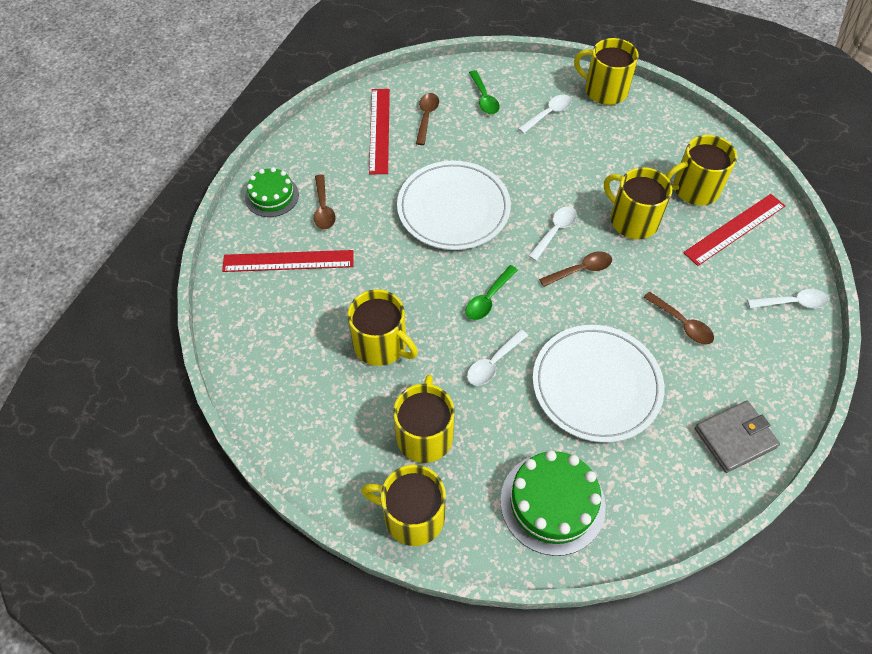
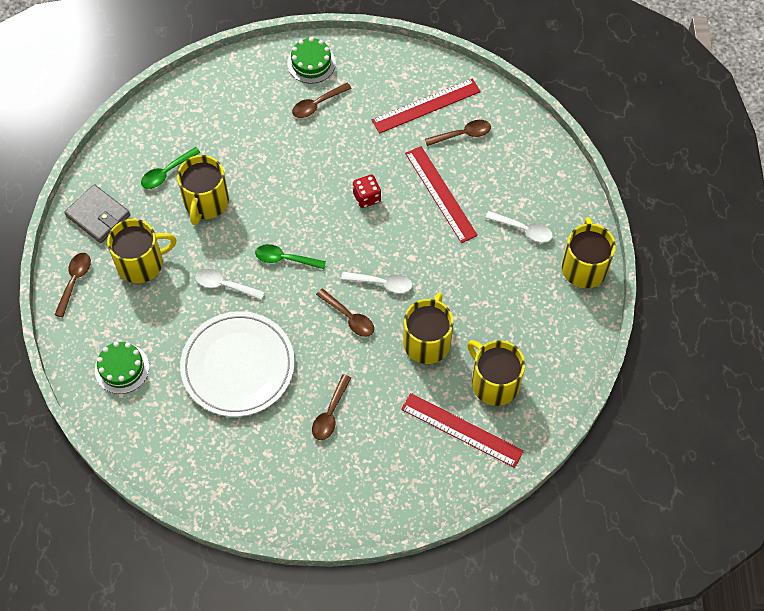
camera: 65 degrees right, 5 degrees up
red ruler [222,250,354,272] -> red ruler moved to [405,146,478,243]
yellow mug [361,465,446,546] -> brown spoon [54,253,91,317]
white plate [397,161,511,250] -> red dice [353,175,381,208]
green spoon [469,70,500,114] -> green spoon moved to [141,147,201,189]
green cake [500,450,606,556] -> green cake [95,342,149,394], size x0.64
grey wallet [695,401,780,473] -> grey wallet moved to [64,184,130,243]
white spoon [747,289,829,308] -> none

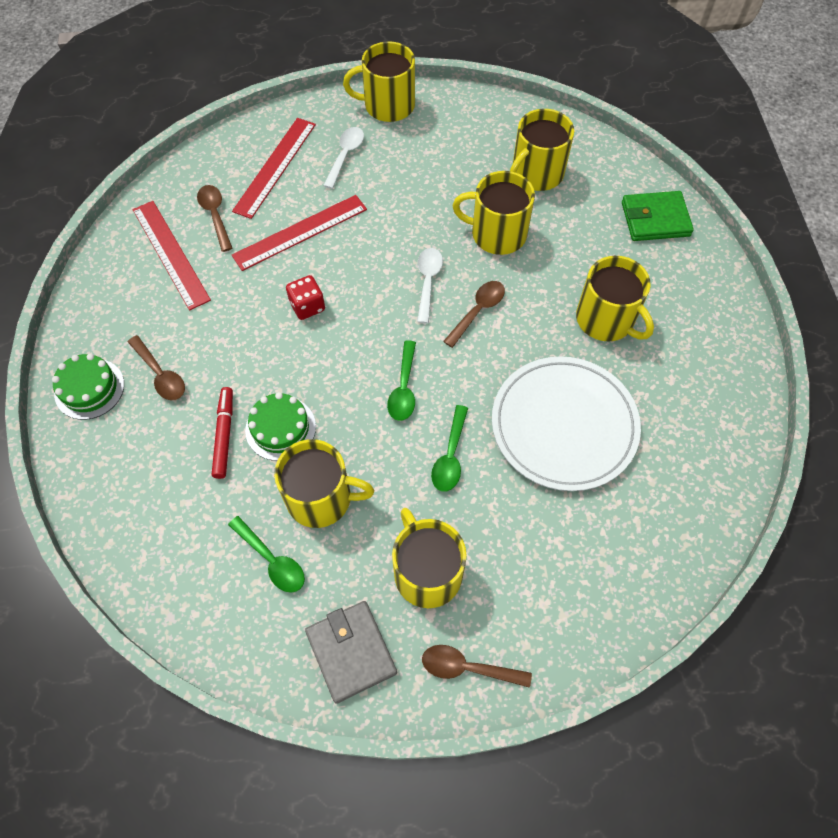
camera: 95 degrees left, 0 degrees up
grey wallet [64,184,130,243] -> grey wallet turned 60 degrees counterclockwise [305,601,397,704]
green cake [95,342,149,394] -> green cake moved to [245,392,316,461]
white spoon [195,269,265,300] -> green spoon [431,405,468,492]
brown spoon [312,374,351,440] -> yellow mug [576,256,654,341]
red ruler [401,393,524,468] -> red ruler moved to [232,118,316,219]
none -> red marker [212,387,233,479]
none -> green wallet [622,191,694,241]

